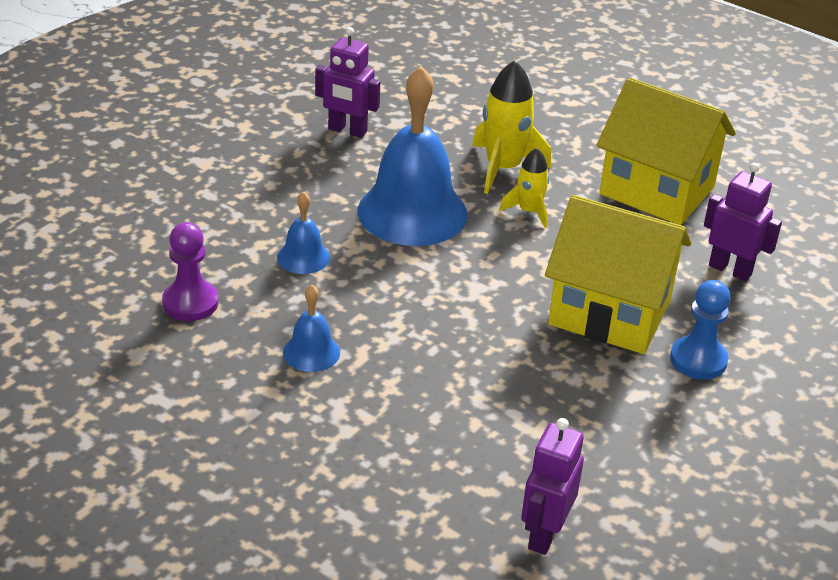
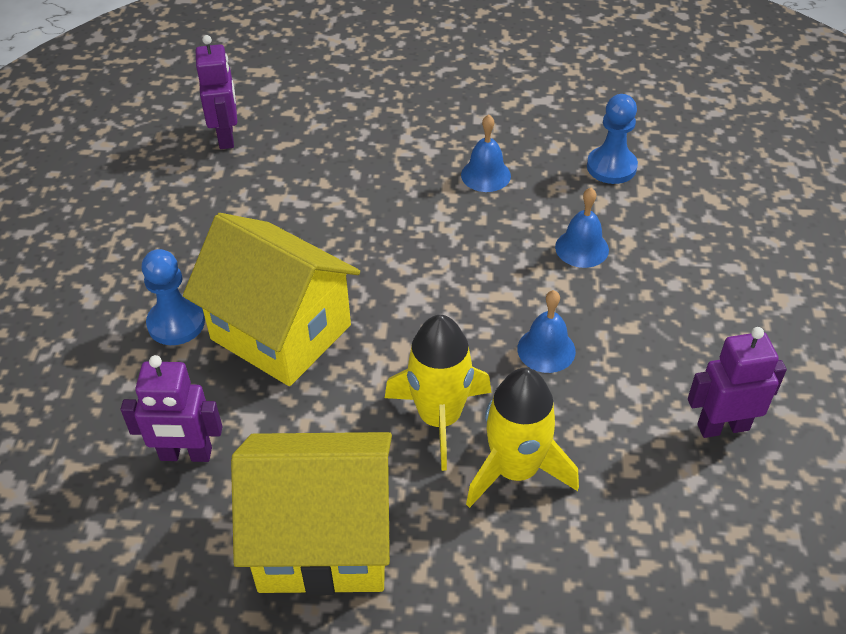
camera: 150 degrees right, 10 degrees up
purple pawn [162,222,219,321] -> blue pawn [587,94,638,184]
blue bell [358,66,468,246] -> blue bell [517,290,576,373], size x0.46
yellow rocket [499,148,549,228] -> yellow rocket [385,315,491,471], size x1.69
yellow house [545,195,691,354] -> yellow house turned 45 degrees clockwise [183,213,360,386]

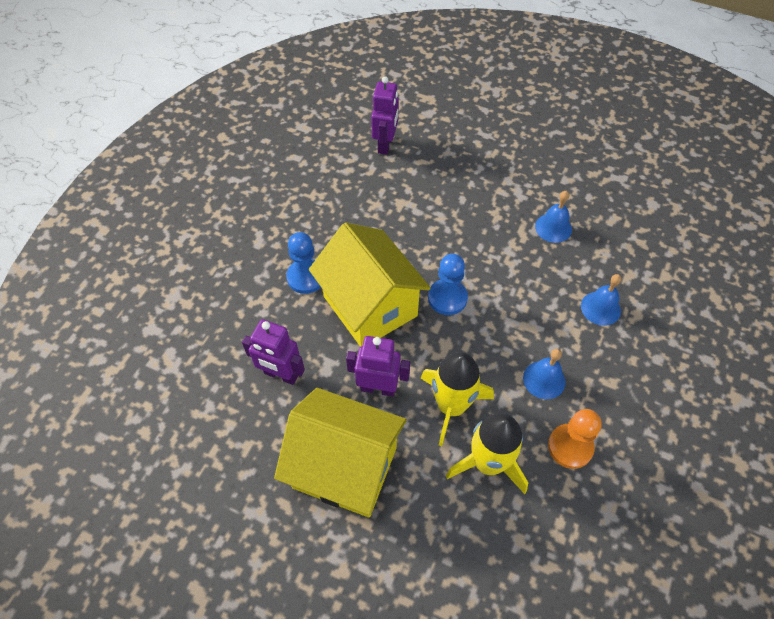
camera: 20 degrees right, 10 degrees up
blue pawn [587,94,638,184] -> blue pawn moved to [428,254,468,315]
purple robot [688,327,787,438] -> purple robot moved to [346,336,410,397]
none -> orange pawn [548,409,601,469]

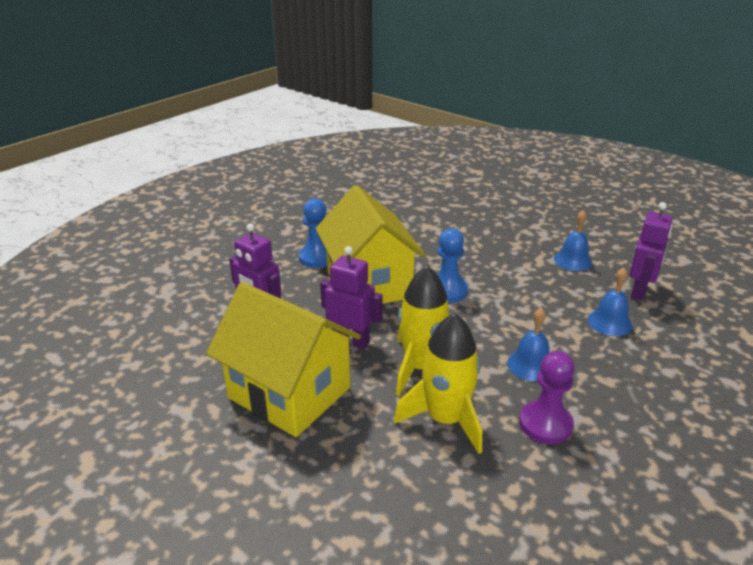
camera: 15 degrees right, 25 degrees down
purple robot [371,76,399,155] -> purple robot moved to [629,202,673,301]
orange pawn [548,409,601,469] -> purple pawn [519,351,575,444]

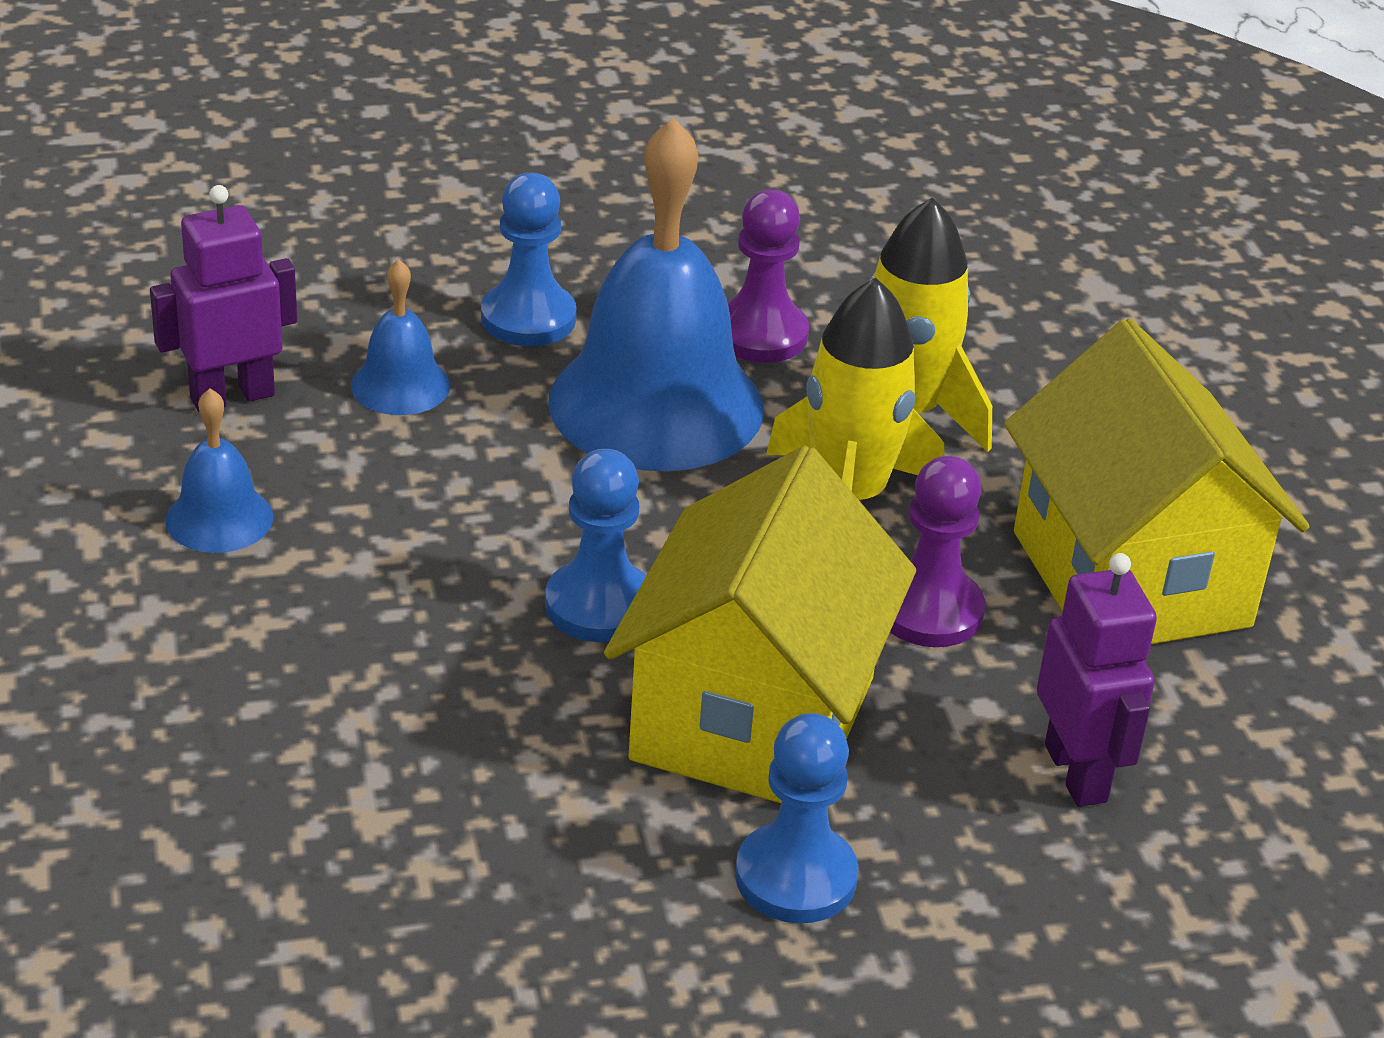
camera: 145 degrees left, 5 degrees up
purple robot [320,246,383,349] -> purple pawn [890,456,985,647]
blue bell [507,308,549,381] -> blue bell [548,118,764,471], size x2.18
none -> blue pawn [481,173,577,346]

